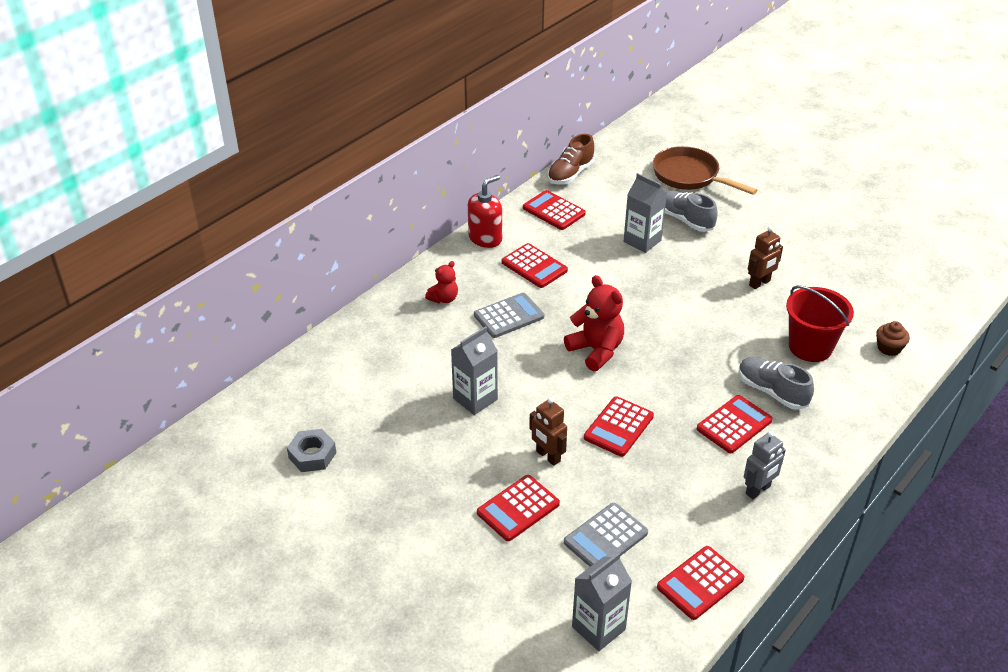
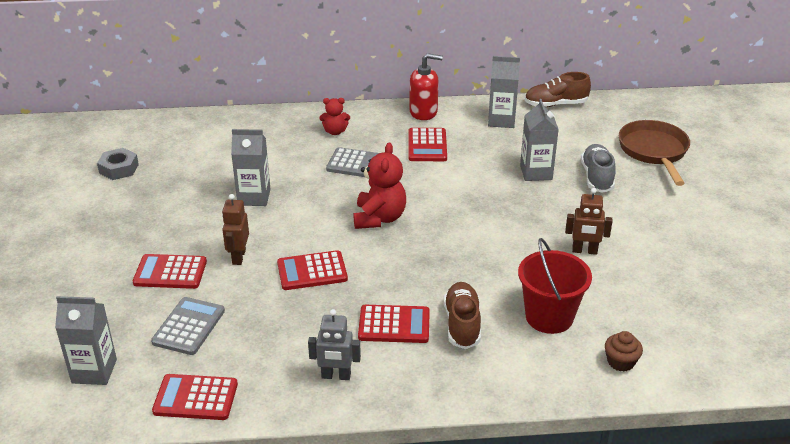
camera: 45 degrees right, 5 degrees down
red calculator [523,190,586,230] -> grey carton [488,56,520,128]
grey calculator [564,503,648,567] -> grey calculator turned 105 degrees clockwise [151,297,225,355]
grey shoe [739,357,814,410] -> brown shoe [444,282,481,349]

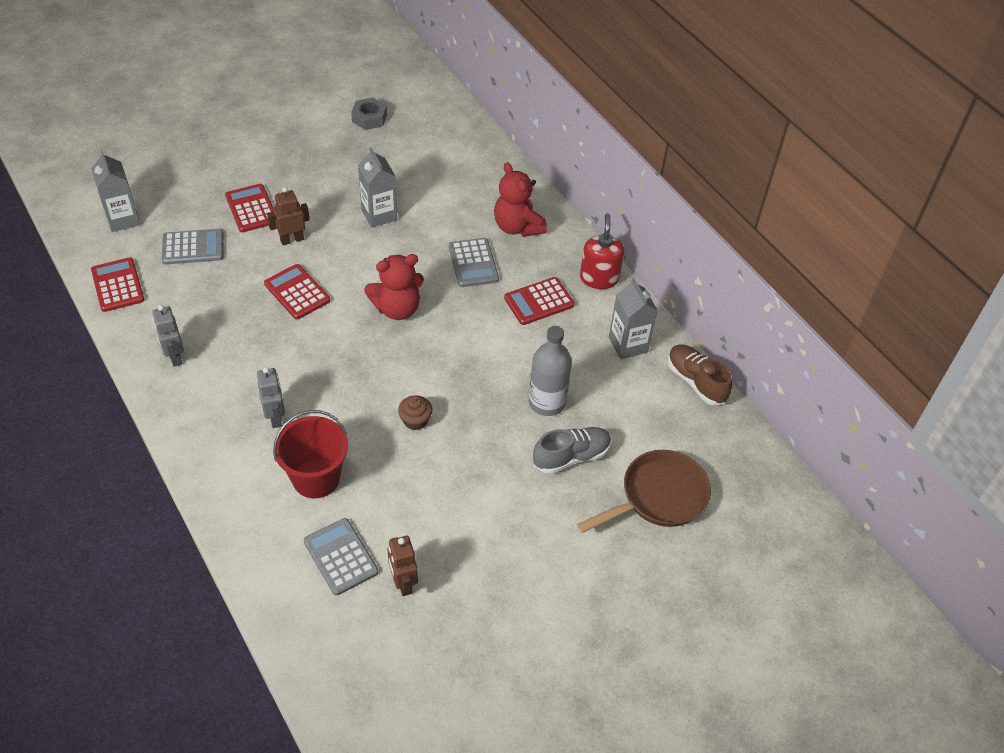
camera: 60 degrees right, 15 degrees up
red teddy bear [319,98,350,135] -> red teddy bear [494,162,547,237], size x1.73
red calculator [358,305,430,343] -> none
red soap dispenser [409,53,443,120] -> red soap dispenser turned 150 degrees counterclockwise [580,213,624,289]
brown shoe [444,282,481,349] -> grey robot [257,367,285,428]
grey carton [520,99,559,181] -> grey bottle [529,326,572,416]
brown robot [565,188,613,255] -> brown robot moved to [387,536,418,596]
brown cupcake [605,331,643,372] -> brown cupcake moved to [398,395,432,430]
none -> grey calculator [304,518,379,595]

